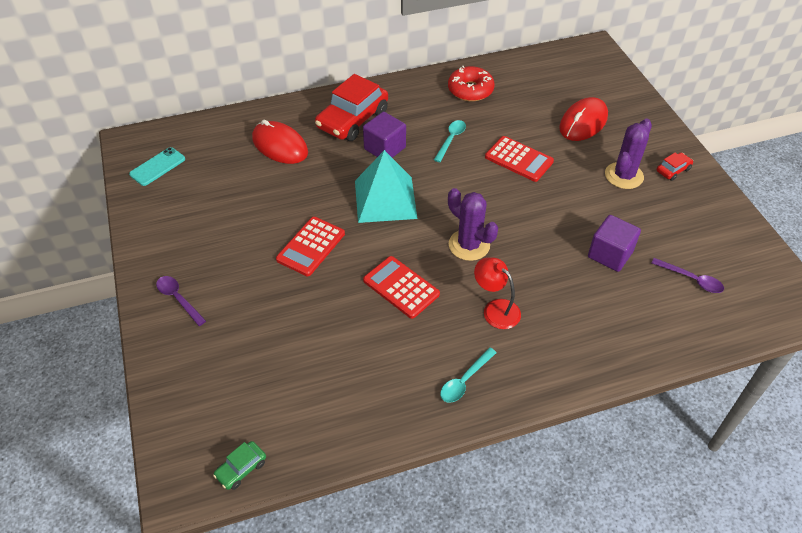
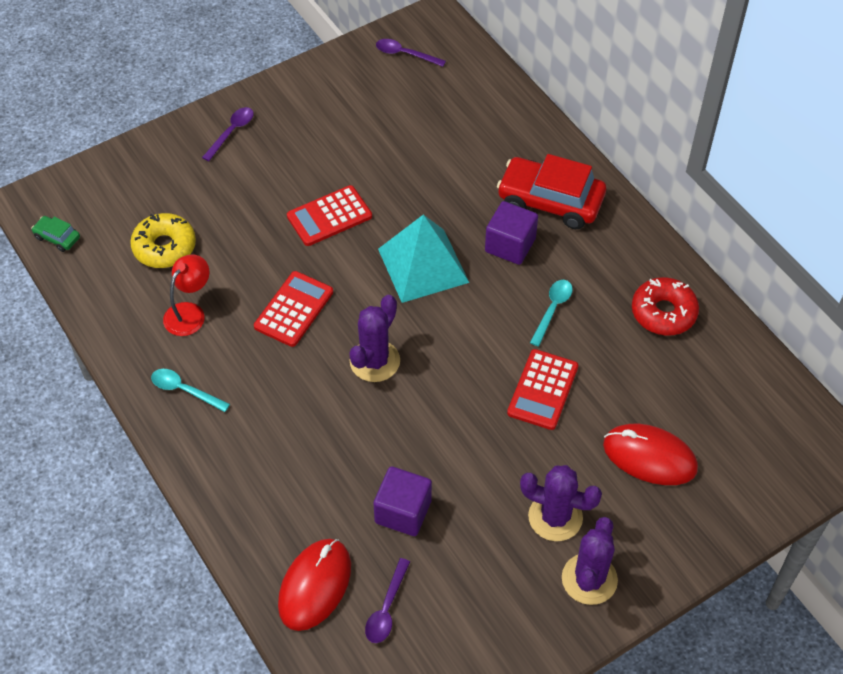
camera: 75 degrees right, 5 degrees up
turquoise phone [129,147,185,186] -> purple spoon [376,39,446,67]
red mouse [252,120,308,164] -> red mouse moved to [278,539,351,631]
red calculator [276,217,345,276] -> red calculator turned 45 degrees counterclockwise [287,185,372,246]
turquoise spoon [434,120,466,162] -> turquoise spoon turned 75 degrees counterclockwise [530,280,573,347]
red lamp [474,257,521,329] -> red lamp moved to [163,254,209,336]
red car [657,153,693,181] -> purple cactus [562,517,618,605]
none -> yellow donut [130,213,196,268]

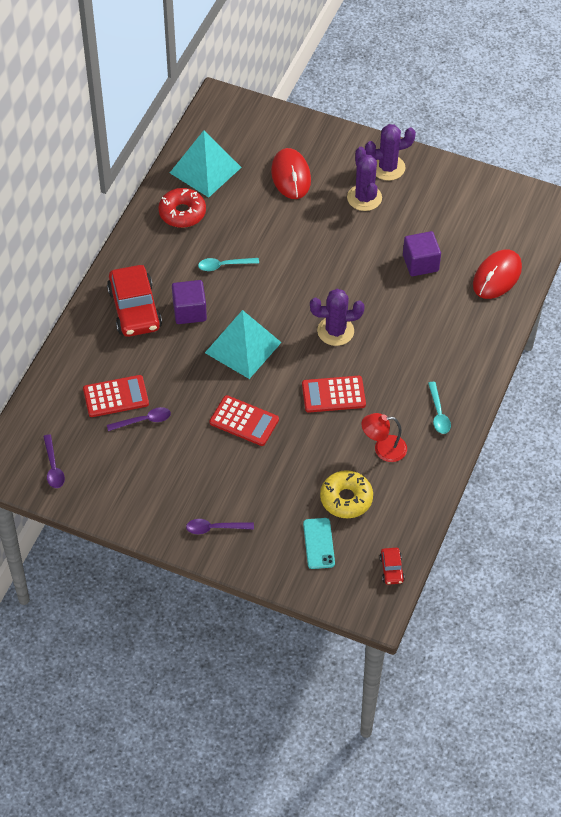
camera: 125 degrees left, 0 degrees up
green car [31,216,80,252] -> red car [379,548,405,585]
red mouse [278,539,351,631] -> red mouse turned 45 degrees counterclockwise [473,249,522,299]
purple spoon [365,558,410,643] -> purple spoon moved to [107,407,171,431]
red calculator [507,349,578,430] -> red calculator moved to [83,375,149,417]
none -> turquoise pyramid [170,130,242,198]
none -> turquoise phone [303,518,335,569]

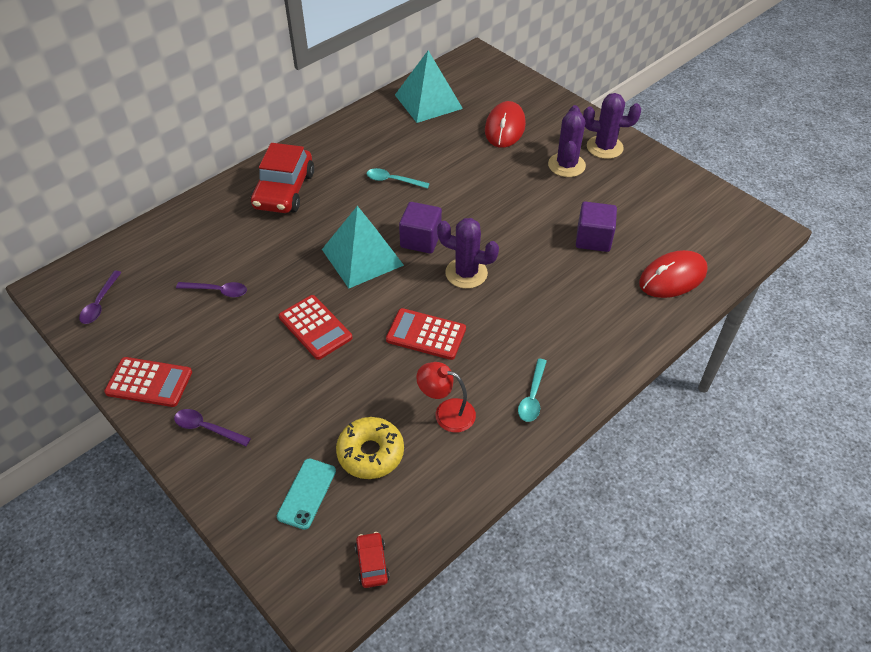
camera: 25 degrees right, 5 degrees down
red calculator [83,375,149,417] -> red calculator moved to [104,357,192,407]
red donut [158,188,206,228] -> none
purple cube [172,280,207,324] -> purple cube moved to [399,202,442,254]
red car [379,548,405,585] -> red car turned 150 degrees clockwise [355,532,390,588]

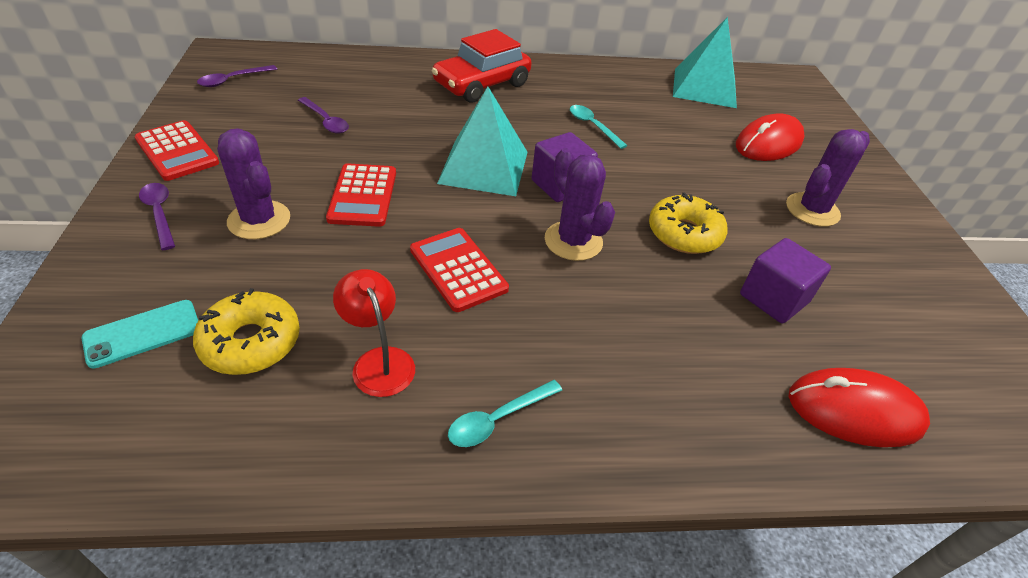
camera: 35 degrees right, 5 degrees down
red car [355,532,390,588] -> none
purple cactus [583,93,641,159] -> purple cactus moved to [217,129,290,239]
none -> yellow donut [649,192,728,254]

